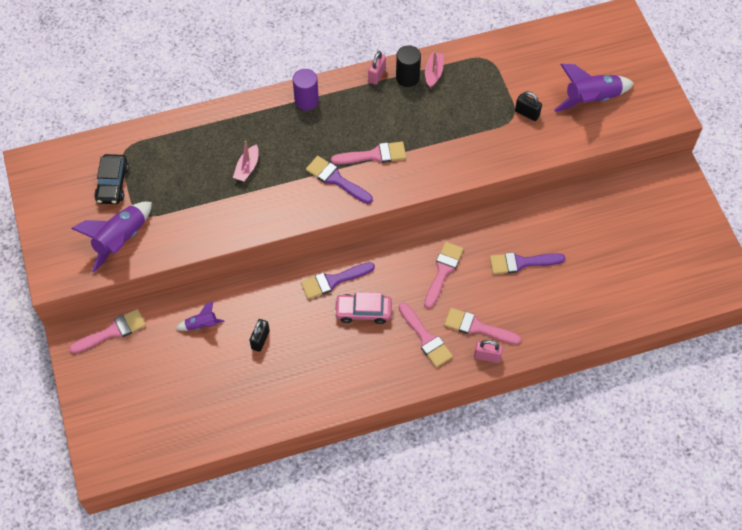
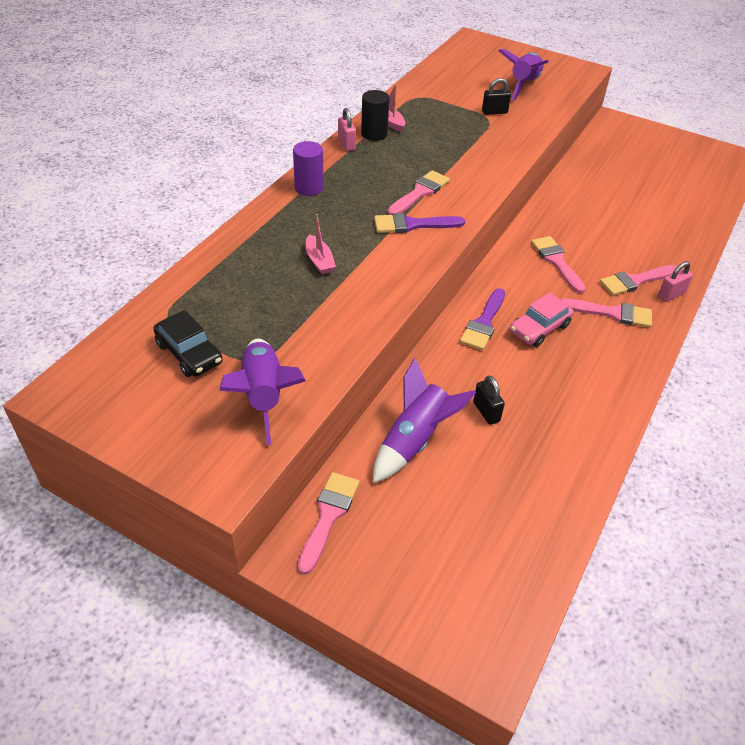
camera: 45 degrees left, 15 degrees down
purple rocket [176,301,225,331] -> purple rocket [373,358,476,483], size x1.93
purple brush [490,252,565,274] -> none

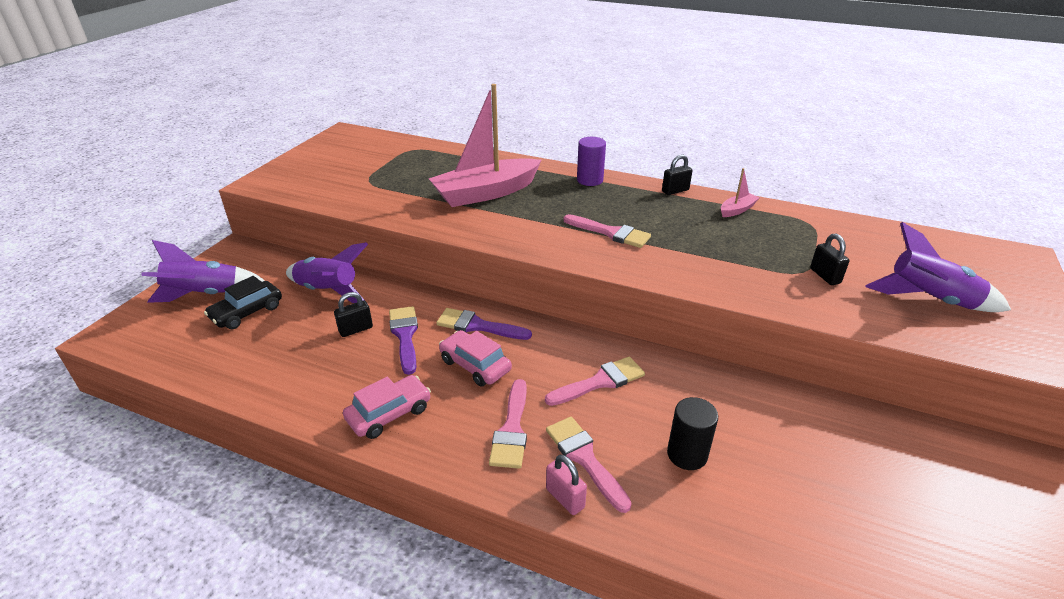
camera: 85 degrees right, 10 degrees down
black car [153,310,223,377] -> black car moved to [204,276,282,329]
purple rocket [219,339,306,445] -> purple rocket moved to [141,240,265,303]
pink brush [298,472,360,575] -> none
pink boat [306,214,336,274] -> pink boat [429,84,542,207], size x2.38
pink padlock [338,108,356,151] -> black padlock [662,155,693,195]
black cylinder [361,90,389,141] -> black cylinder moved to [667,397,718,470]
purple brush [374,213,465,233] -> purple brush moved to [389,306,418,375]
none -> pink car [343,375,431,439]

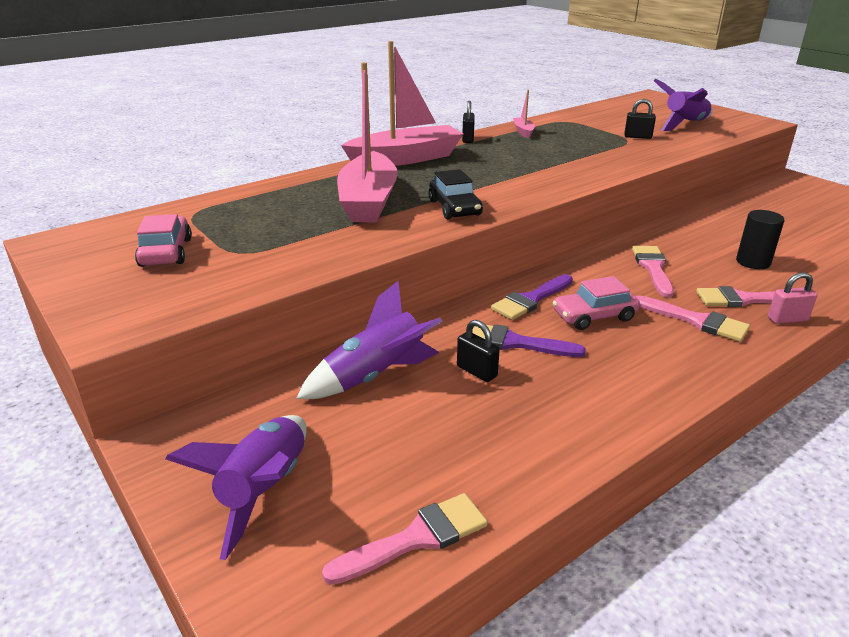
camera: 60 degrees left, 5 degrees down
black car [204,276,282,329] -> black car moved to [428,169,483,219]
black padlock [334,292,373,337] -> black padlock turned 45 degrees counterclockwise [457,320,500,382]
pink car [343,375,431,439] -> pink car moved to [135,214,192,267]
pink brush [563,214,651,248] -> pink brush moved to [322,493,488,585]
purple cylinder [577,137,606,186] -> pink boat [341,41,463,166]

